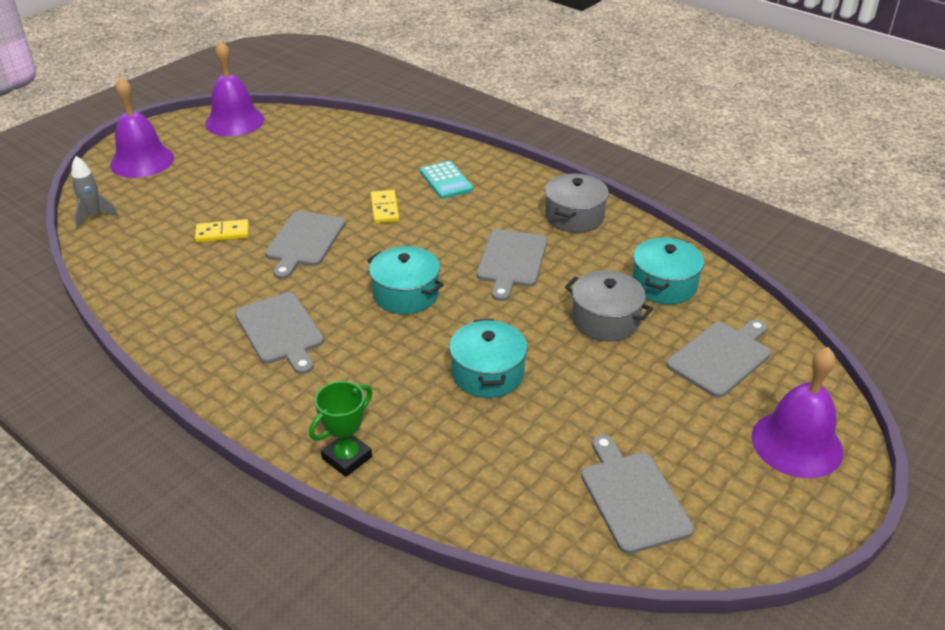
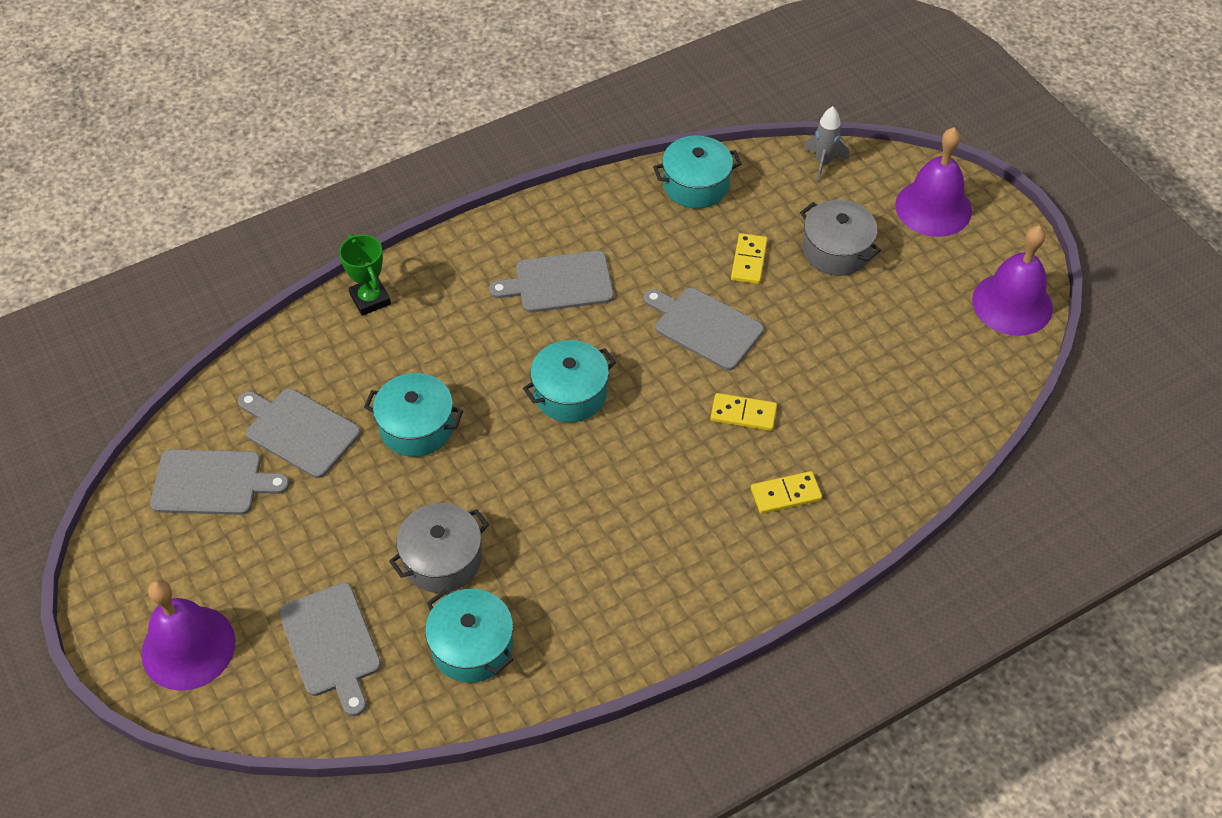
camera: 110 degrees right, 15 degrees up
turquoise calculator [420,161,473,199] -> yellow domino [751,471,822,514]
grey cutting board [476,229,547,301] -> grey cutting board moved to [238,388,361,478]
grey pot [545,174,609,233] -> grey pot moved to [800,200,881,276]
none -> turquoise pot [653,135,742,209]

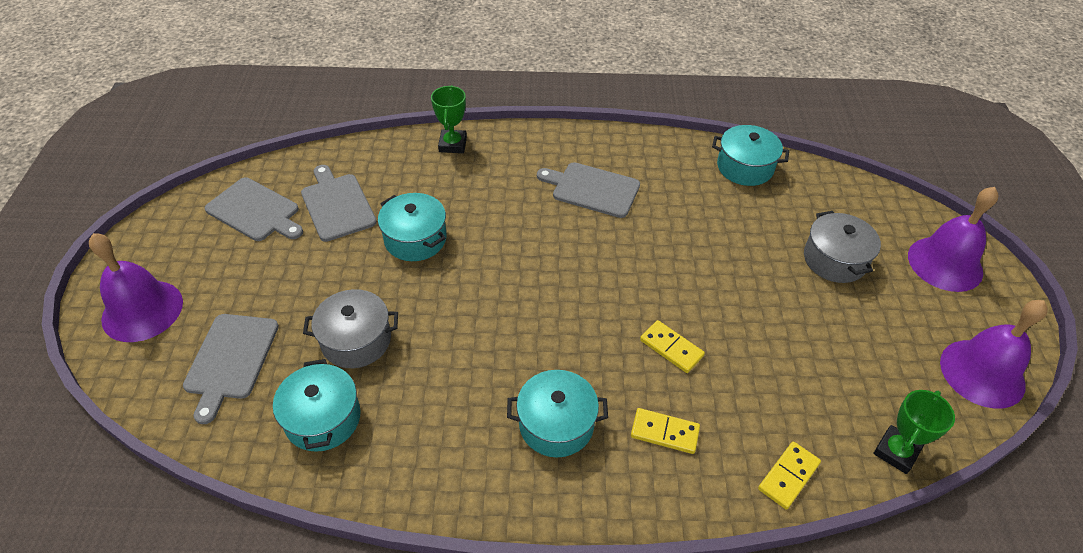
camera: 30 degrees right, 5 degrees down
turquoise pot [523,340,616,423] -> turquoise pot moved to [507,370,608,457]
grey cutting board [644,288,764,370] -> none
yellow domino [731,233,768,284] -> yellow domino moved to [758,441,821,510]
grey rocket [804,106,849,181] -> none
none -> green trophy [873,390,955,474]

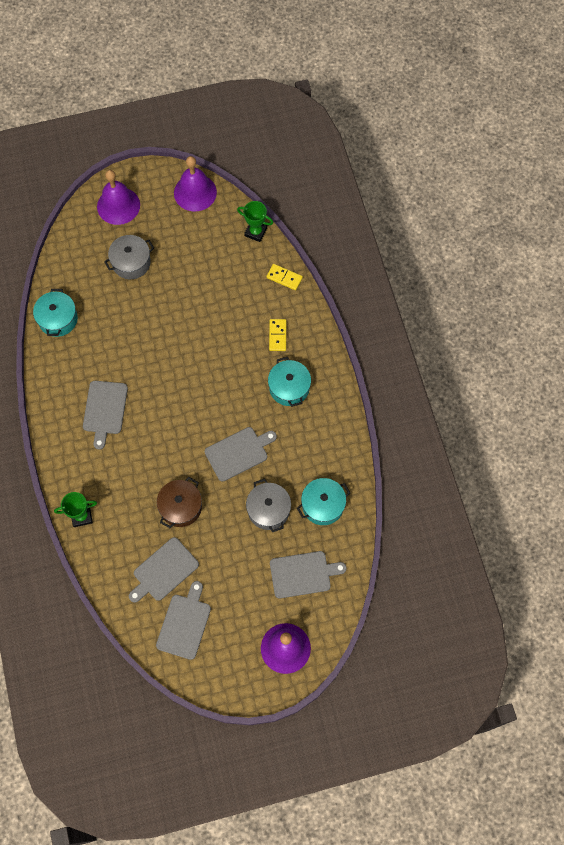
camera: 105 degrees left, 20 degrees up
turquoise pot [378,193,446,261] -> brown pot [157,477,202,528]
yellow domino [640,320,705,373] -> none
none -> grey cutting board [205,427,277,481]

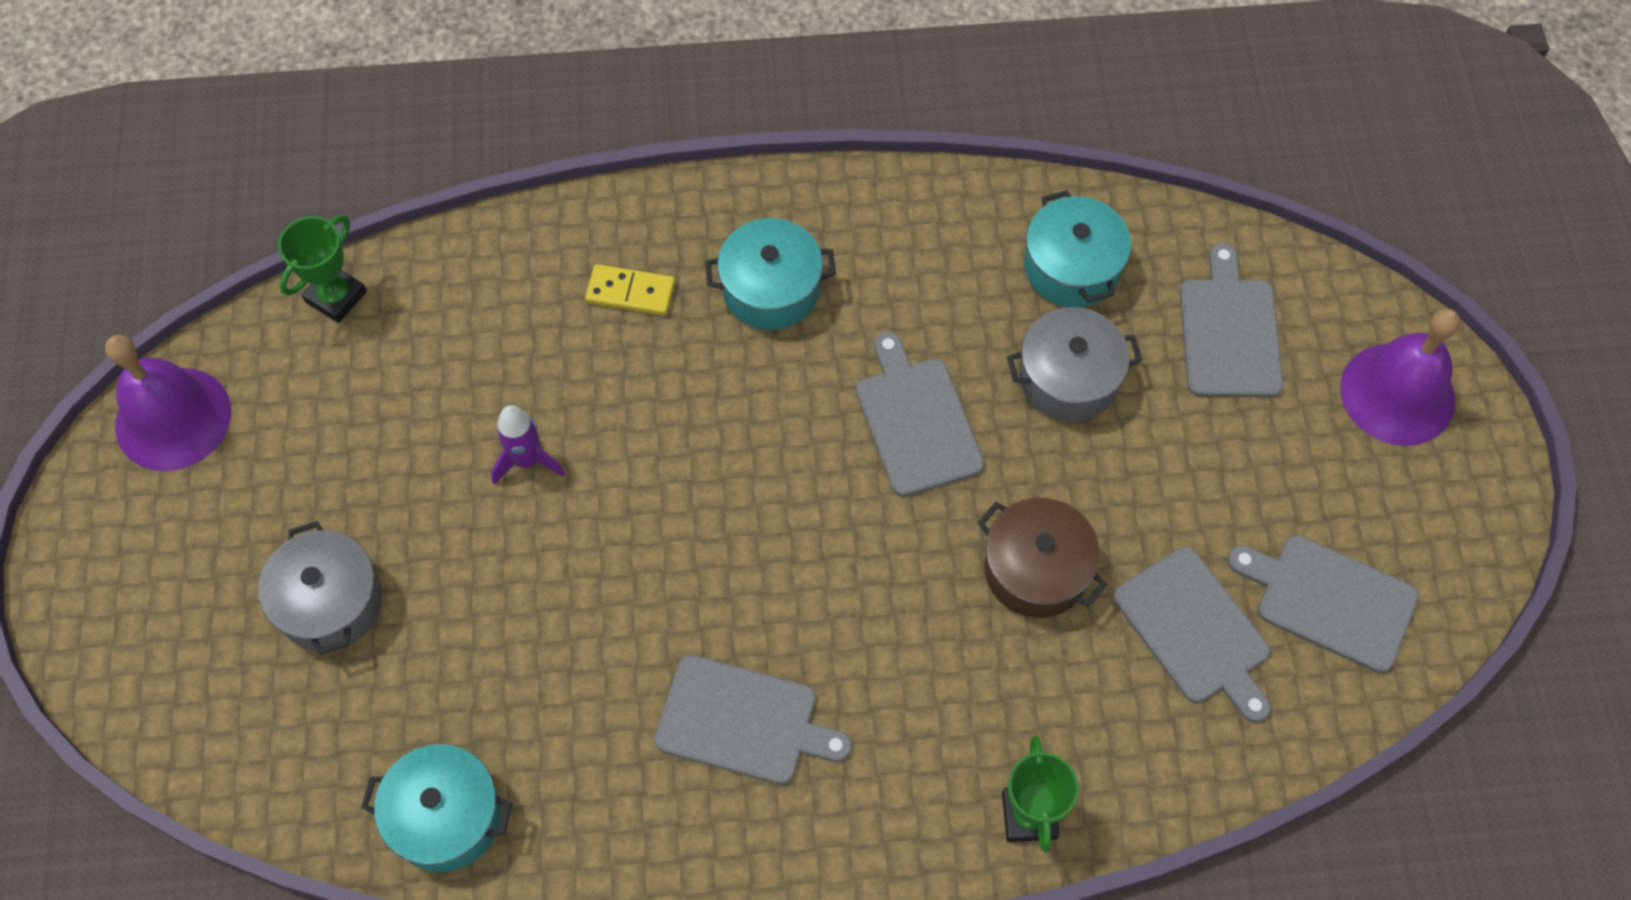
camera: 80 degrees left, 5 degrees down
purple bell [97,170,140,225] -> none
yellow domino [266,264,303,290] -> none
none -> purple rocket [491,405,565,484]

